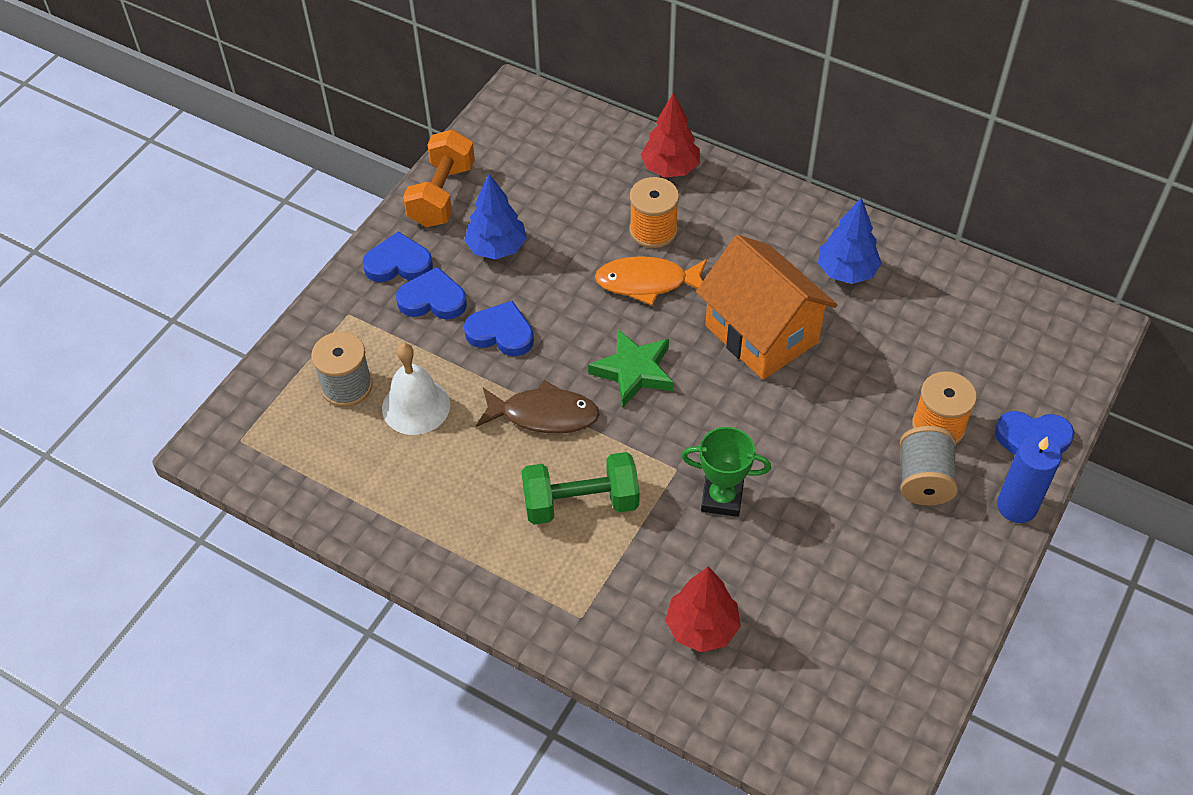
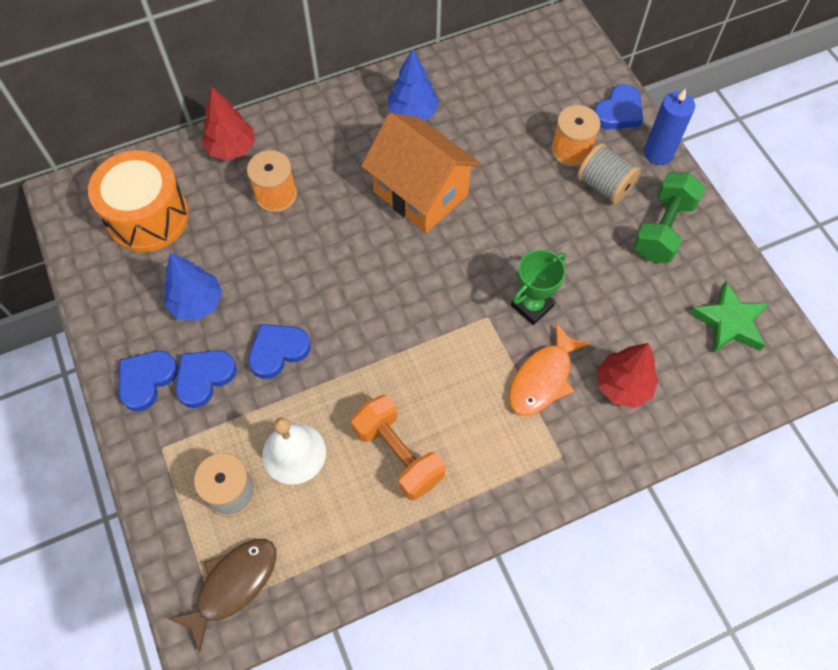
camera: 55 degrees left, 10 degrees up
orange dumbbell [403,130,475,227] -> orange dumbbell moved to [351,395,445,501]
brown fish [476,380,600,434] -> brown fish moved to [169,539,276,652]
green dumbbell [521,452,640,524] -> green dumbbell moved to [633,172,705,263]
green star [588,329,674,407] -> green star moved to [689,281,770,353]
orange fish [595,256,707,306] -> orange fish moved to [509,322,591,416]
orange house [696,235,837,380] -> orange house turned 45 degrees clockwise [361,113,481,233]
none -> orange drum [88,150,189,252]

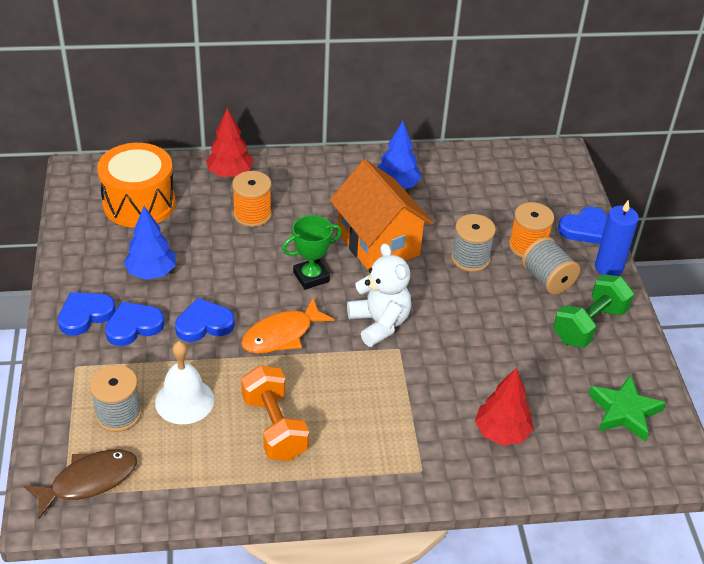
camera: 15 degrees right, 20 degrees down
orange fish [509,322,591,416] -> orange fish moved to [241,298,335,354]
green trophy [511,250,566,325] -> green trophy moved to [282,215,342,290]
none -> white teddy bear [347,243,411,347]
none -> grey spool [451,214,496,272]

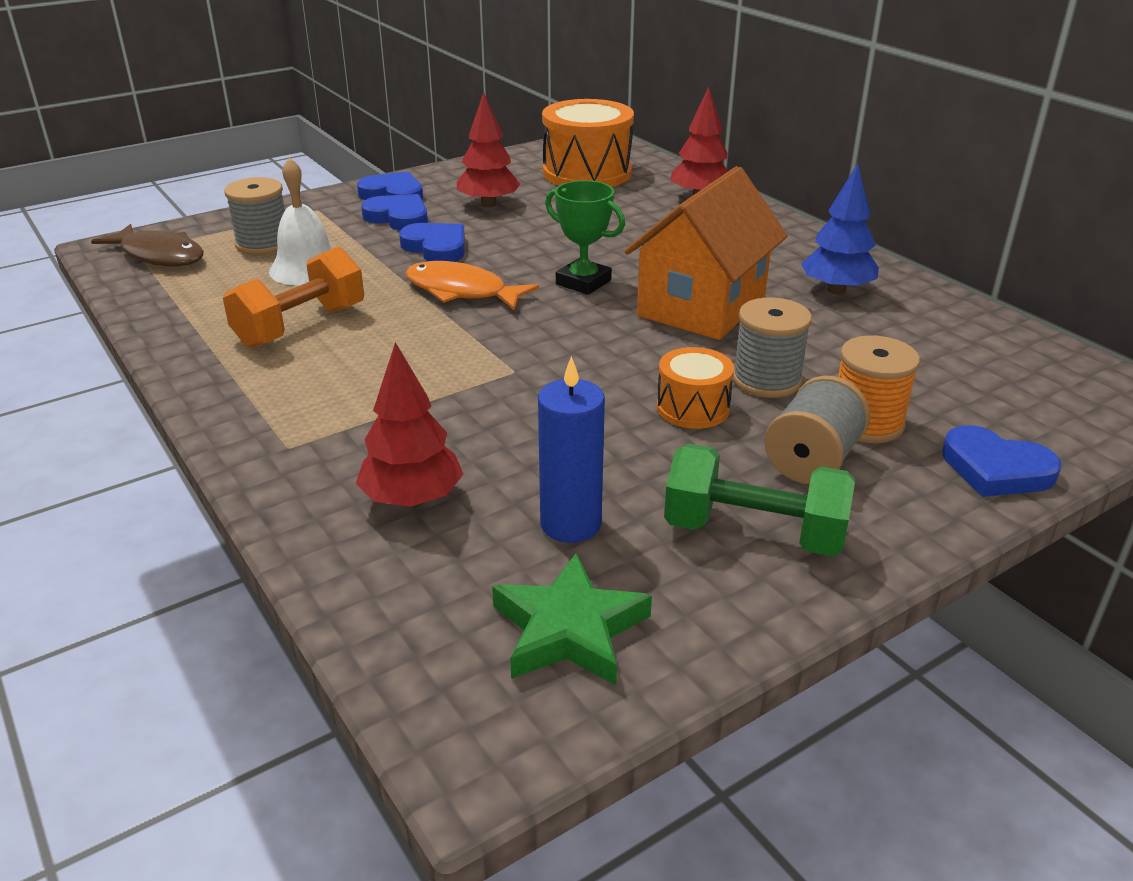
camera: 65 degrees right, 10 degrees down
blue tree [124,206,176,280] -> red tree [457,92,520,208]
orange spool [232,171,272,227] -> none
white teddy bear [347,243,411,347] -> none
blue candle [595,200,639,276] -> blue candle moved to [538,356,605,543]
none -> orange drum [657,347,734,429]

